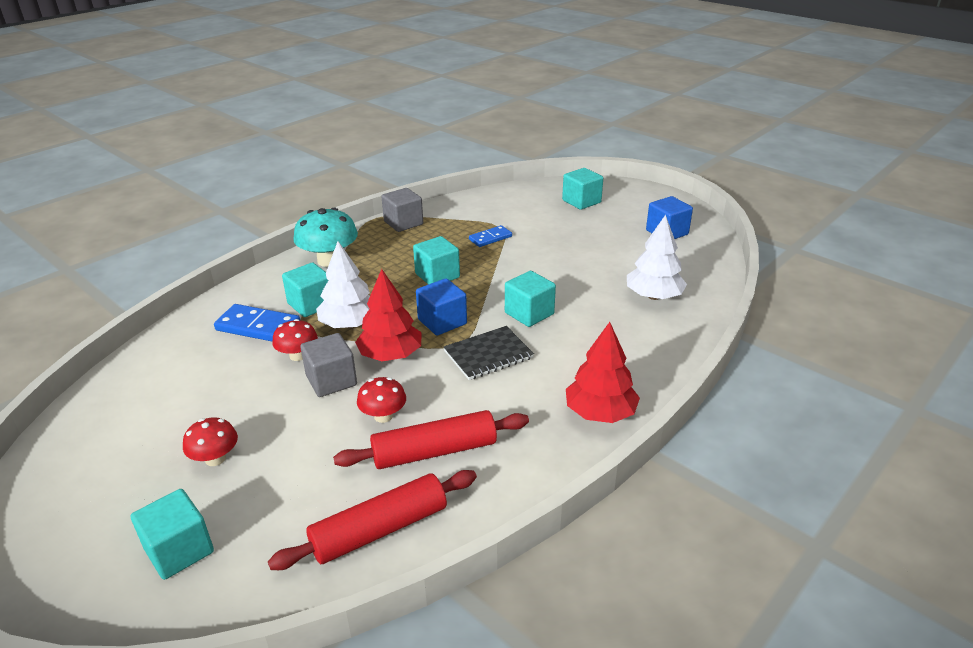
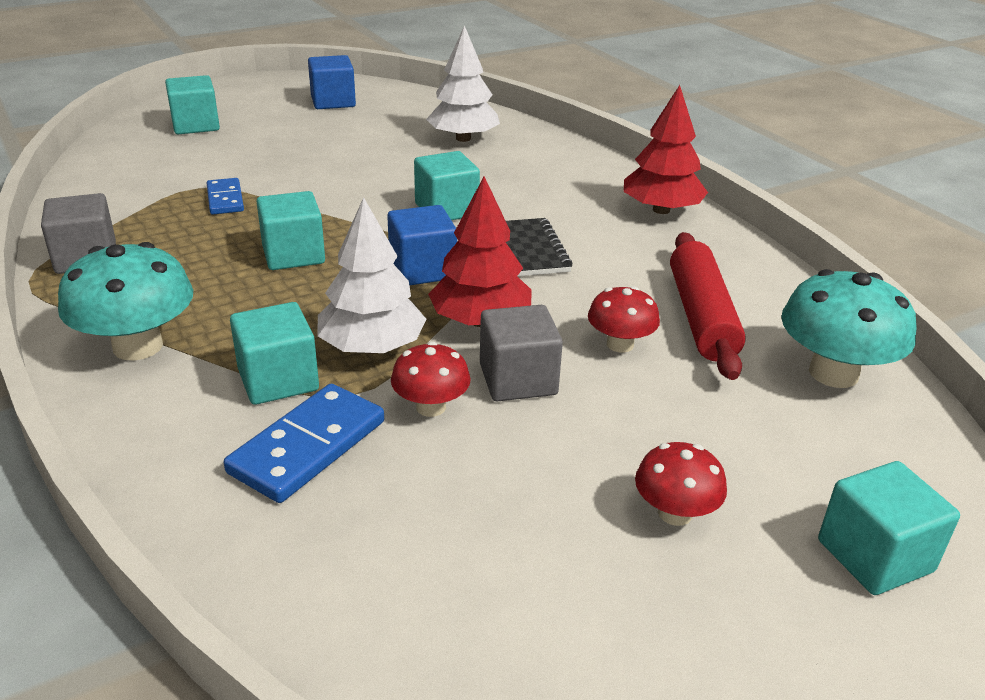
camera: 75 degrees left, 0 degrees up
red rolling pin [268,470,477,570] -> turquoise mushroom [781,269,916,388]

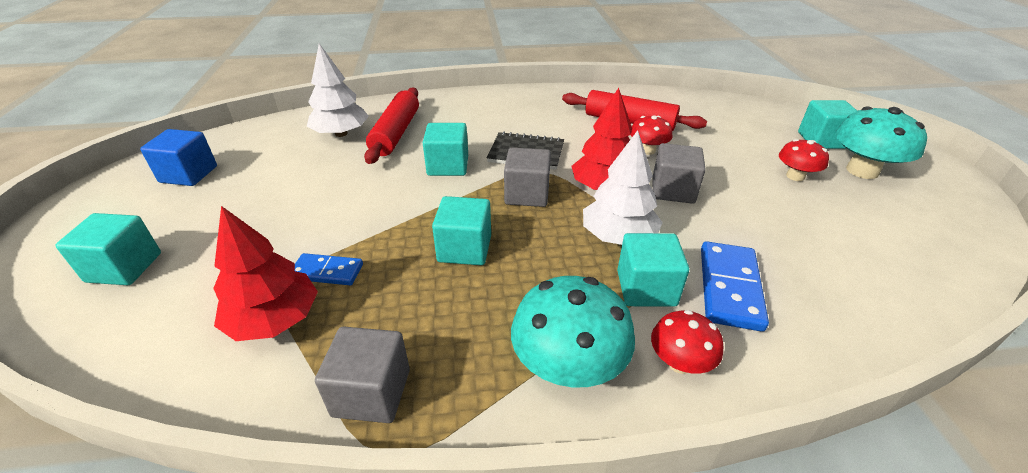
camera: 65 degrees left, 5 degrees up
blue domino [224,384,384,503] -> blue domino turned 45 degrees clockwise [701,241,769,332]
blue cube [387,205,457,286] -> grey cube [504,148,551,207]
red mushroom [391,342,471,417] -> red mushroom moved to [651,310,723,374]
red tree [623,85,708,214] -> red tree moved to [213,206,318,341]
turquoise mushroom [781,269,916,388] -> turquoise mushroom moved to [835,106,927,179]
none -> red rolling pin [364,87,419,164]

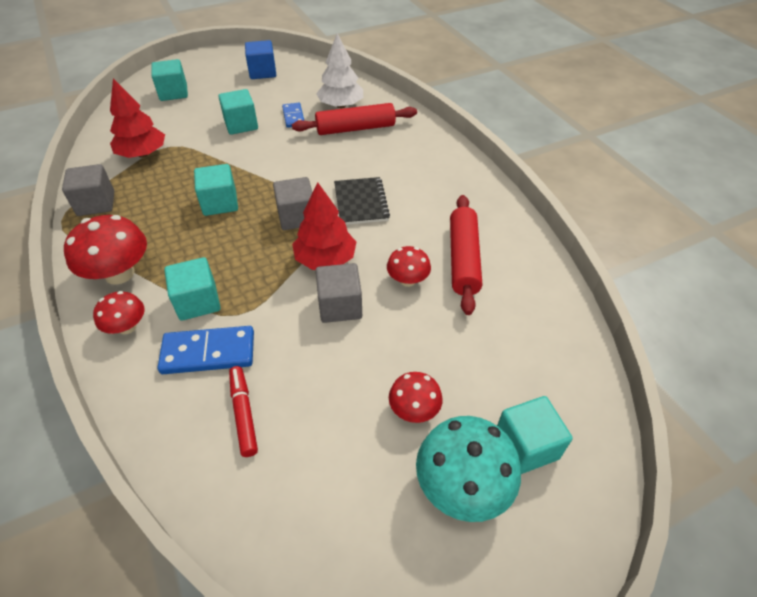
camera: 70 degrees right, 10 degrees up
blue domino [295,253,363,285] -> blue domino moved to [282,103,304,128]
turquoise cube [423,123,468,176] -> turquoise cube moved to [218,89,258,135]
turquoise mushroom [511,276,635,387] -> red mushroom [64,215,147,285]
white tree [583,130,663,245] -> none
none -> red marker [229,366,258,457]

